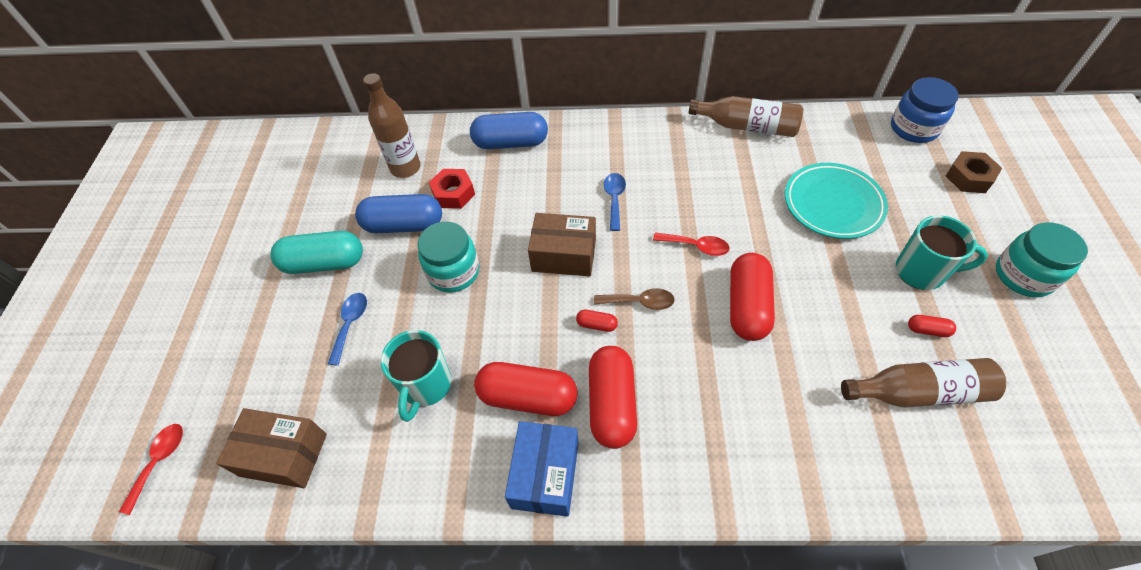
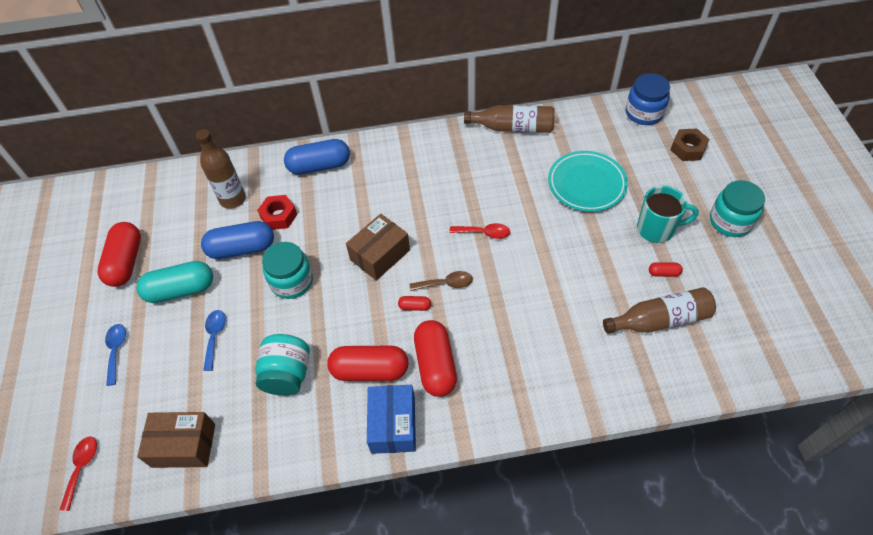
camera: 10 degrees left, 0 degrees up
turquoise mug [381,330,452,422] -> turquoise jar [255,334,310,396]
brown box [528,213,596,277] -> brown box turned 45 degrees counterclockwise [346,214,410,281]
blue spoon [604,173,626,231] -> blue spoon moved to [105,324,126,386]
red capsule [730,253,775,341] -> red capsule moved to [98,222,141,287]

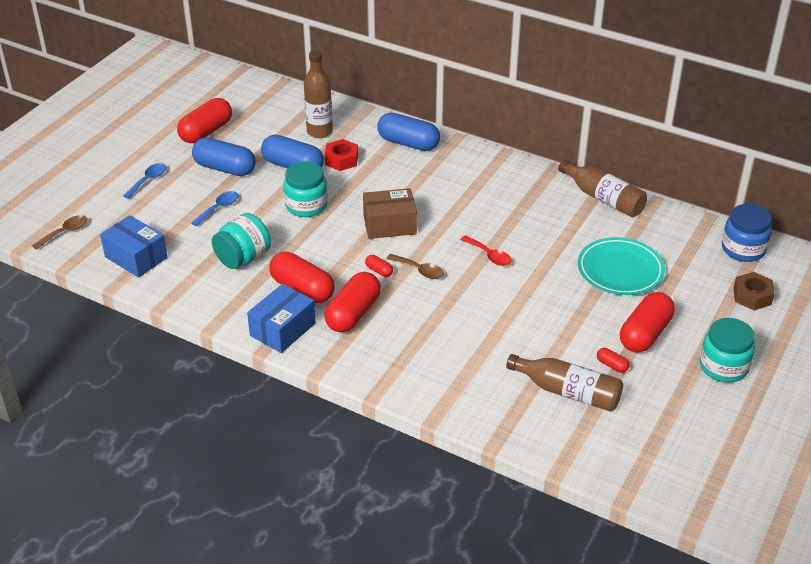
camera: 35 degrees right, 15 degrees down
red spoon [59,436,97,511] -> brown spoon [32,215,88,250]
turquoise capsule [136,261,213,303] -> blue capsule [192,138,256,176]
brown box [137,412,215,468] -> blue box [100,215,168,278]
turquoise mug [637,186,699,243] -> red capsule [620,292,675,353]

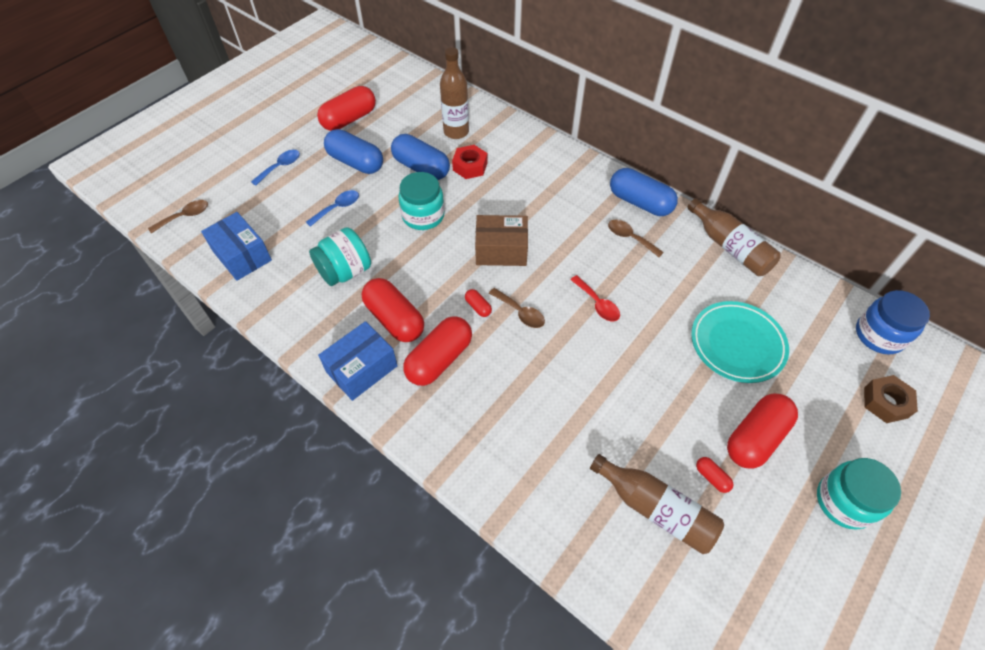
camera: 10 degrees right, 15 degrees up
blue capsule [377,113,440,151] -> blue capsule moved to [610,168,678,216]
none -> brown spoon [608,220,664,257]

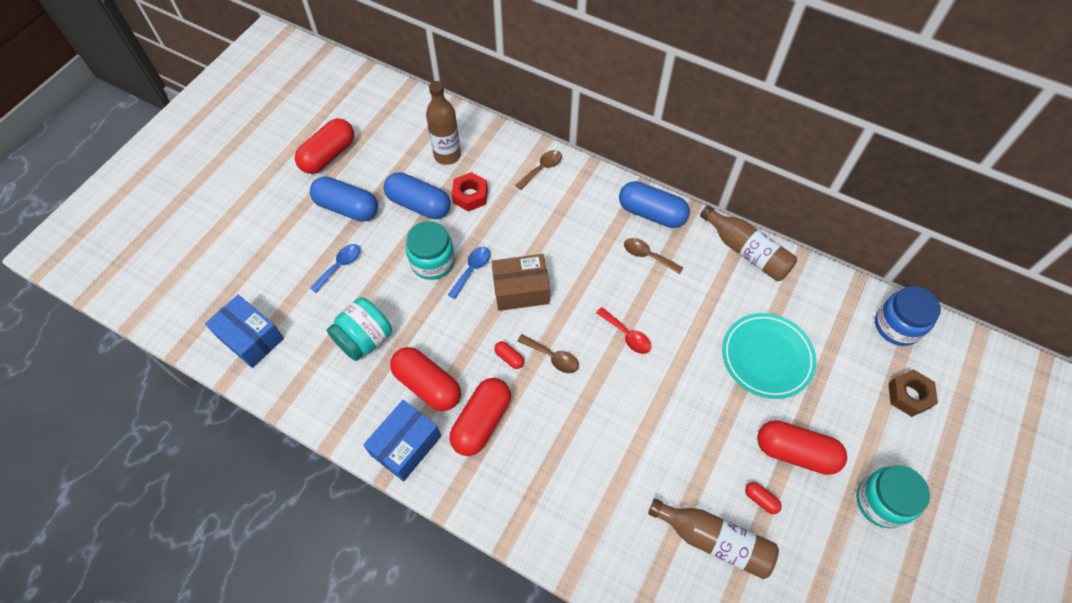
camera: 10 degrees left, 5 degrees up
brown spoon [148,200,208,233] -> brown spoon moved to [515,150,562,190]
blue spoon [251,150,300,186] -> blue spoon moved to [448,247,490,299]
red capsule [727,393,798,468] -> red capsule turned 75 degrees clockwise [757,420,847,475]

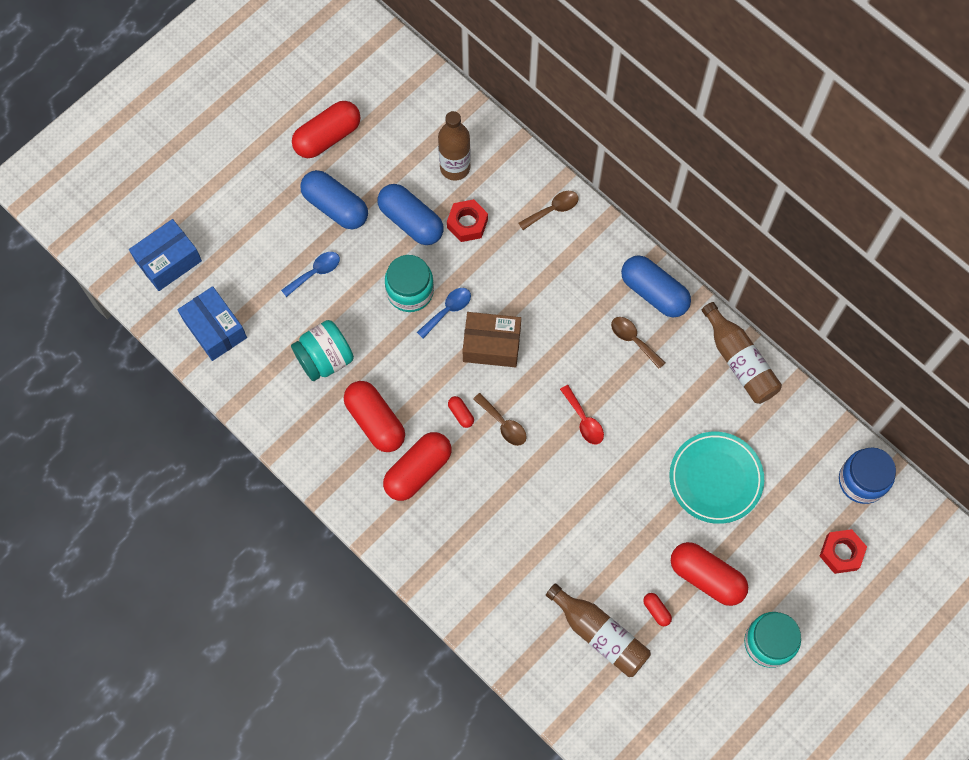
camera: 15 degrees right, 10 degrees up
blue box [363,400,441,482] -> blue box moved to [129,219,202,291]
brown nut [888,369,938,417] -> red nut [820,529,867,574]

